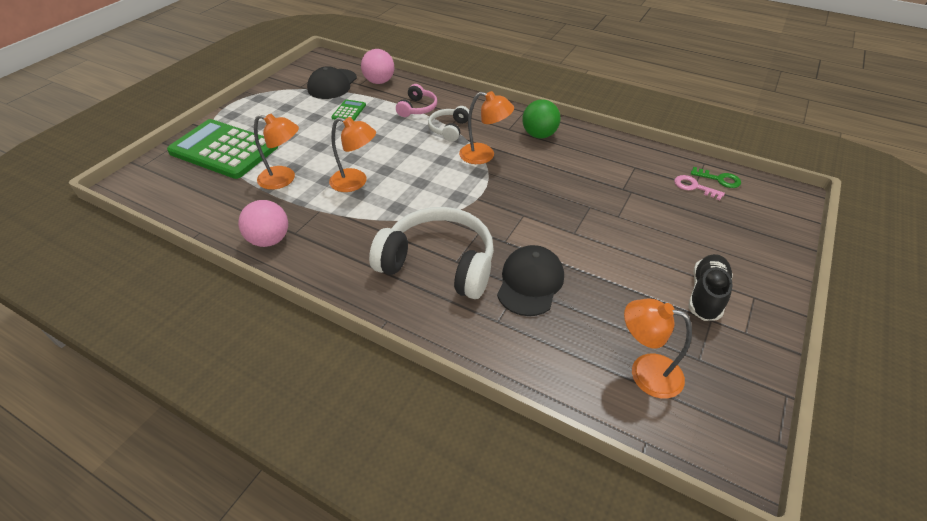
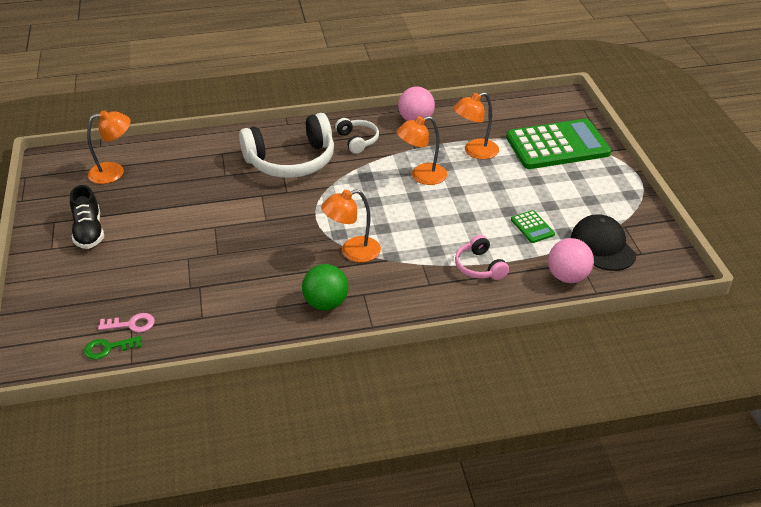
camera: 140 degrees right, 5 degrees down
white headphones [428,106,469,142] -> white headphones moved to [335,118,379,154]
black cap [497,245,564,316] -> none

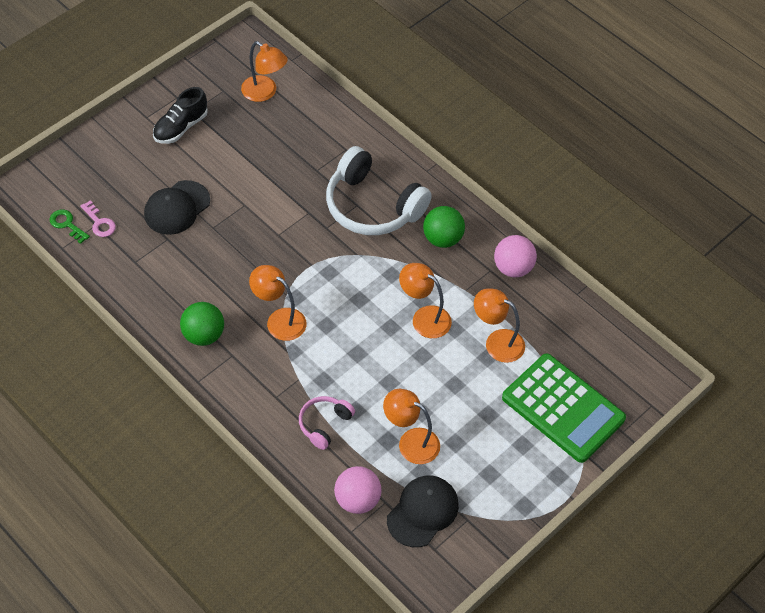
camera: 55 degrees right, 15 degrees up
white headphones [335,118,379,154] -> green ball [423,206,465,248]
green calculator [511,210,555,243] -> orange lamp [383,389,440,464]
none -> black cap [144,180,210,235]

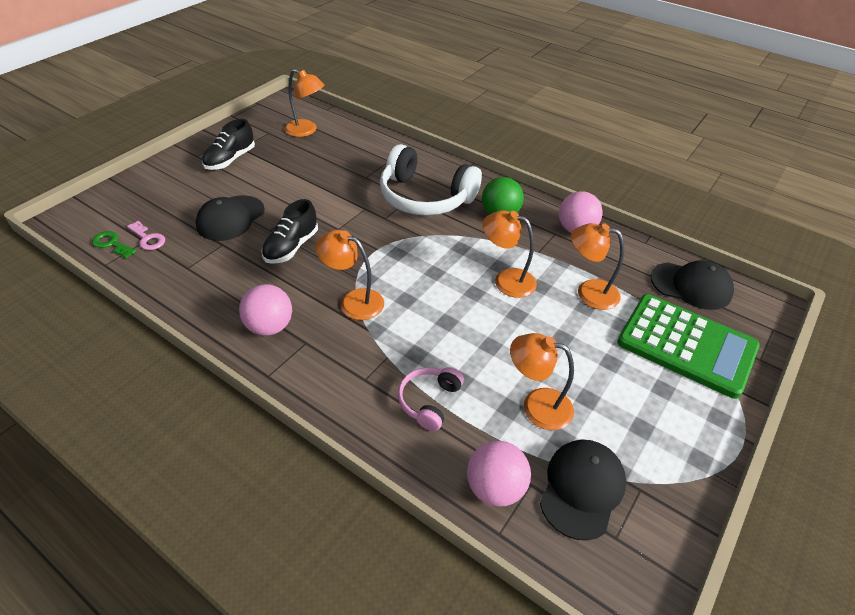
camera: 10 degrees left, 10 degrees down
green ball [180,302,224,346] -> pink ball [239,284,292,336]
none -> black shoe [261,199,318,264]
none -> black cap [650,260,734,310]

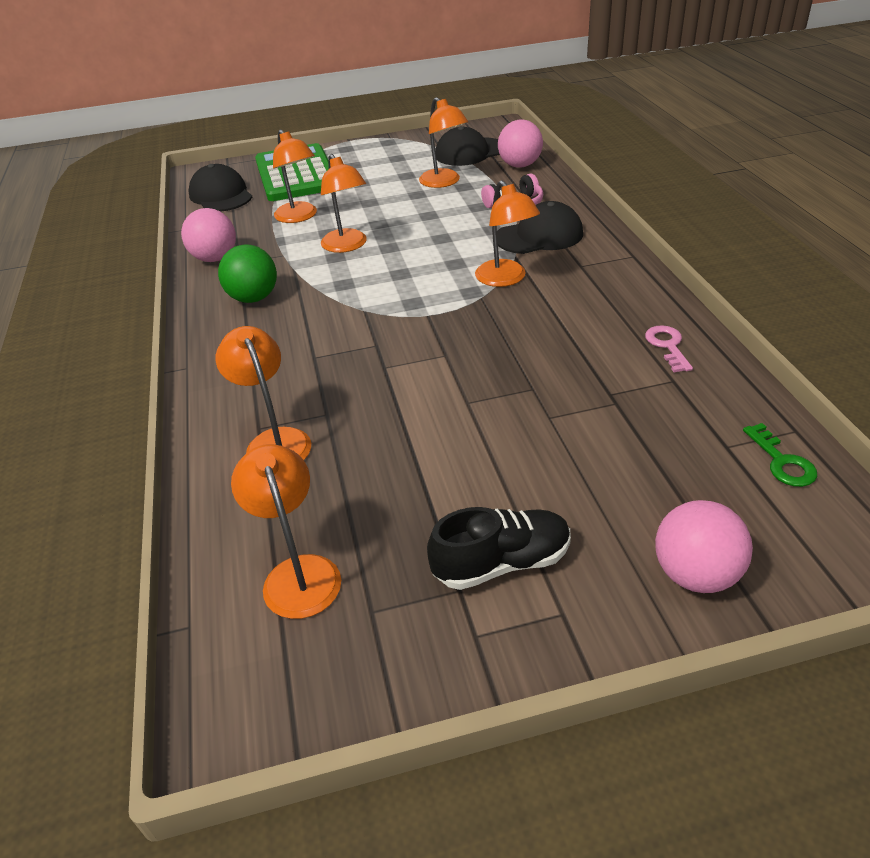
camera: 135 degrees left, 5 degrees down
pink key [127,221,165,250] -> pink key moved to [645,325,693,372]
black cap [196,195,265,241] -> black cap moved to [497,201,583,254]
pink ball [239,284,292,336] -> pink ball moved to [655,500,753,593]
black shoe [261,199,318,264] -> none
white headphones [380,144,482,216] -> none
none -> orange lamp [216,326,311,460]

